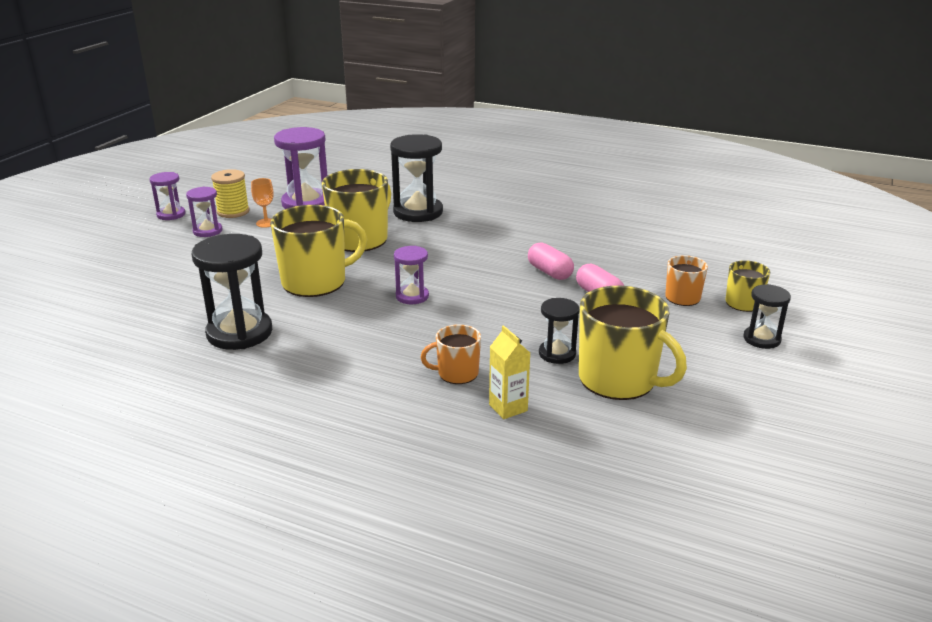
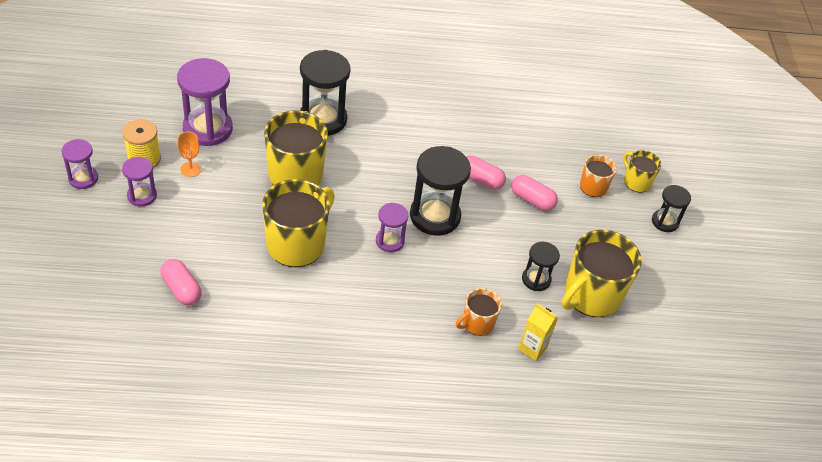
camera: 30 degrees left, 20 degrees up
black hourglass [191,234,272,350] -> black hourglass moved to [410,146,471,236]
yellow mug [579,286,687,400] -> yellow mug turned 120 degrees clockwise [562,230,642,317]
none -> pink capsule [160,259,202,305]

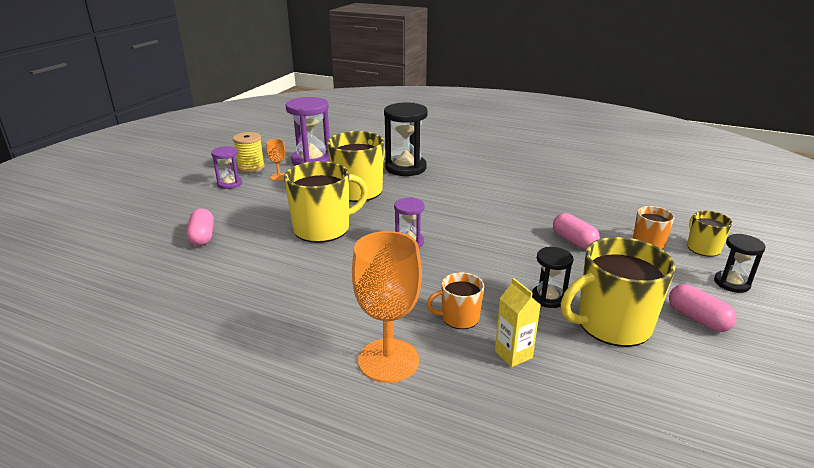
camera: 30 degrees right, 20 degrees down
purple hourglass [61,139,98,189] -> none
black hourglass [410,146,471,236] -> none
pink capsule [466,155,506,190] -> pink capsule moved to [669,284,737,332]
none -> orange goblet [352,231,422,383]

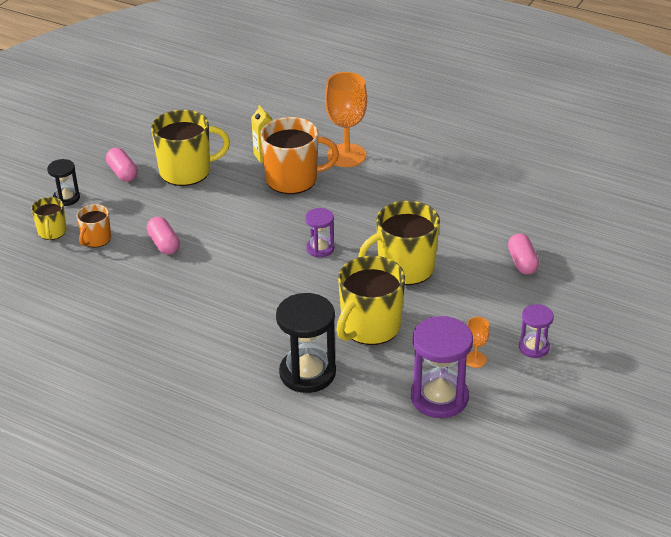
camera: 175 degrees left, 10 degrees up
yellow spool [233,132,265,173] -> none
orange mug [427,272,484,329] -> orange mug [260,117,339,194], size x1.88
black hourglass [532,247,573,308] -> none

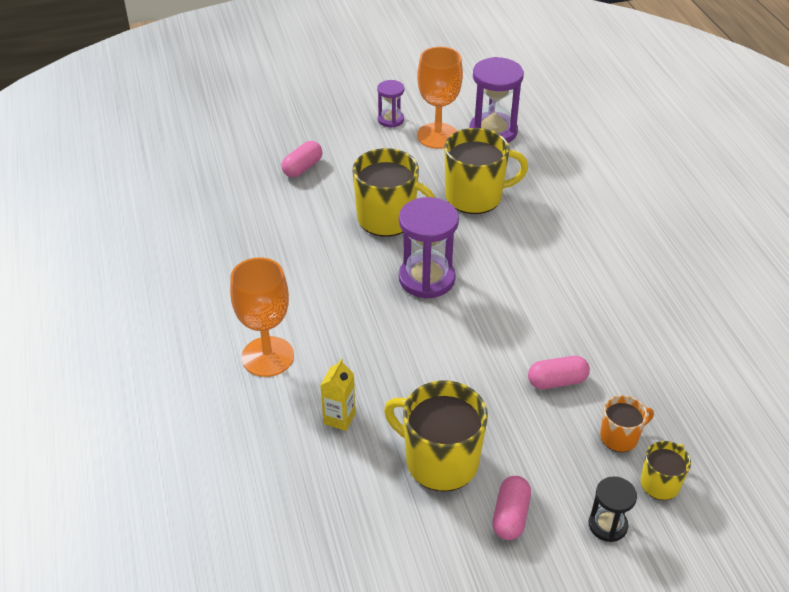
camera: 135 degrees left, 5 degrees up
pink capsule [147,217,180,255] -> pink capsule turned 60 degrees clockwise [528,356,590,389]
orange mug [260,117,339,194] -> none
black hourglass [276,293,336,393] -> none
purple hourglass [305,208,334,257] -> purple hourglass [399,197,459,299], size x1.81
orange goblet [466,317,490,368] -> orange goblet [417,46,463,149], size x2.13

